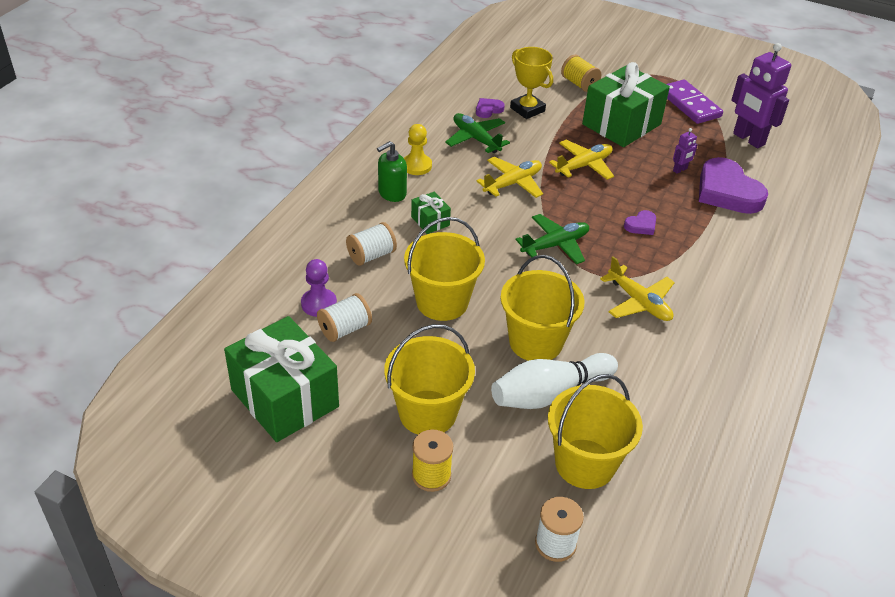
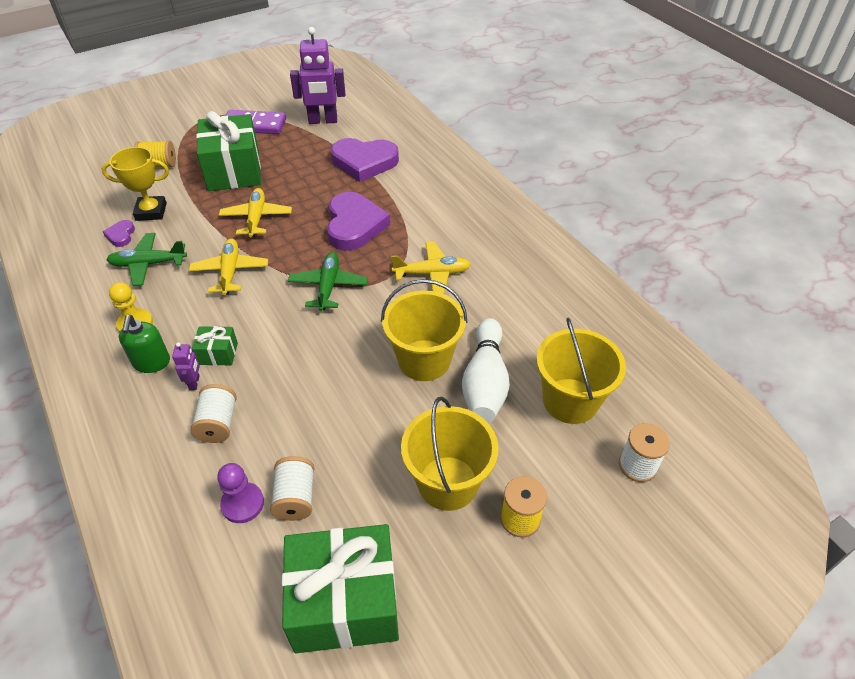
camera: 55 degrees left, 5 degrees up
yellow bucket [404,217,485,321] -> none
purple heart [624,210,656,235] -> purple heart [327,192,390,251], size x2.23
purple robot [673,128,698,174] -> purple robot moved to [172,342,200,390]

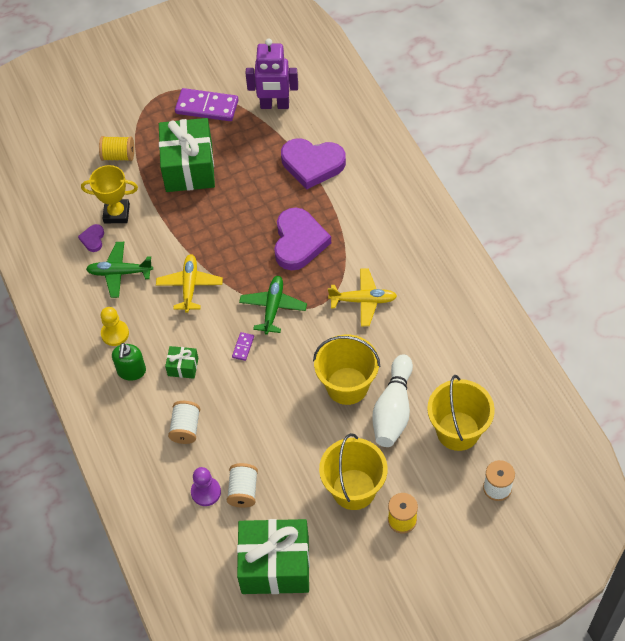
camera: 10 degrees right, 10 degrees up
purple robot [172,342,200,390] -> none
yellow plane [219,188,292,237] -> none
none -> purple domino [232,332,254,361]

